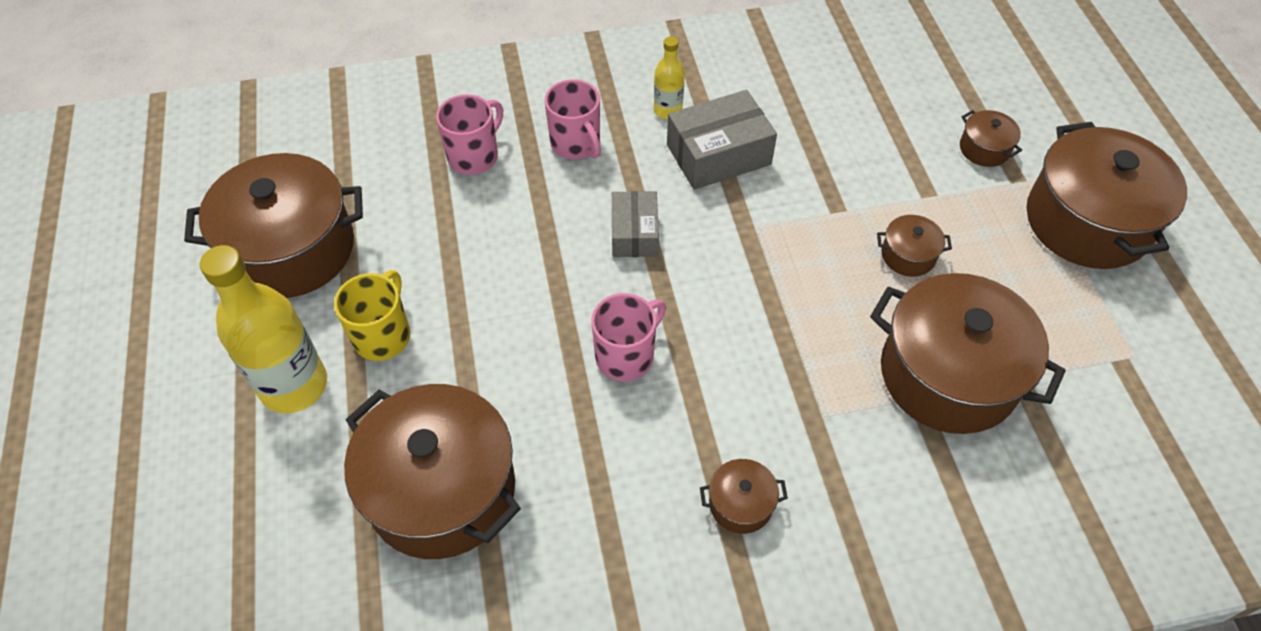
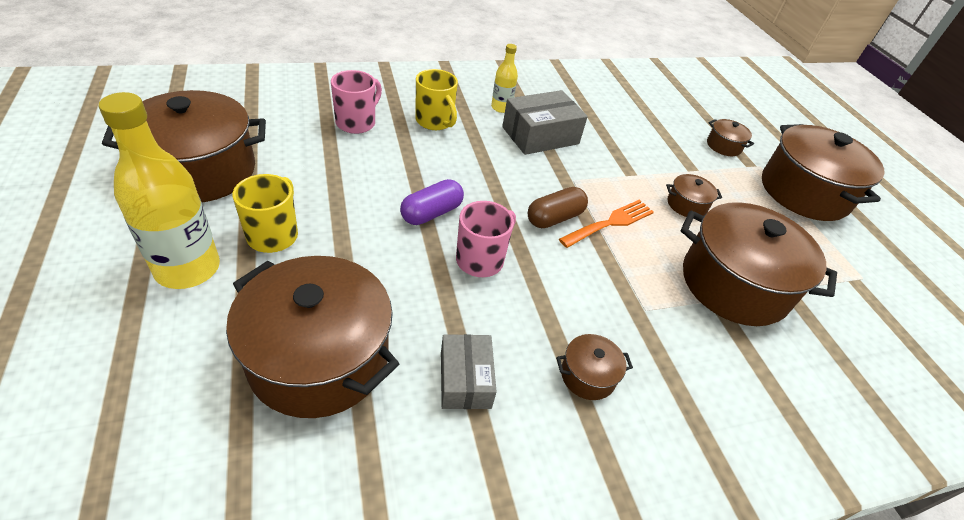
camera: 10 degrees left, 10 degrees down
pink mug [545,79,601,159] -> yellow mug [416,69,458,130]
grey box [612,191,659,257] -> grey box moved to [441,334,497,409]
none -> purple capsule [400,179,464,225]
none -> brown capsule [527,187,588,228]
none -> orange fork [559,200,654,248]

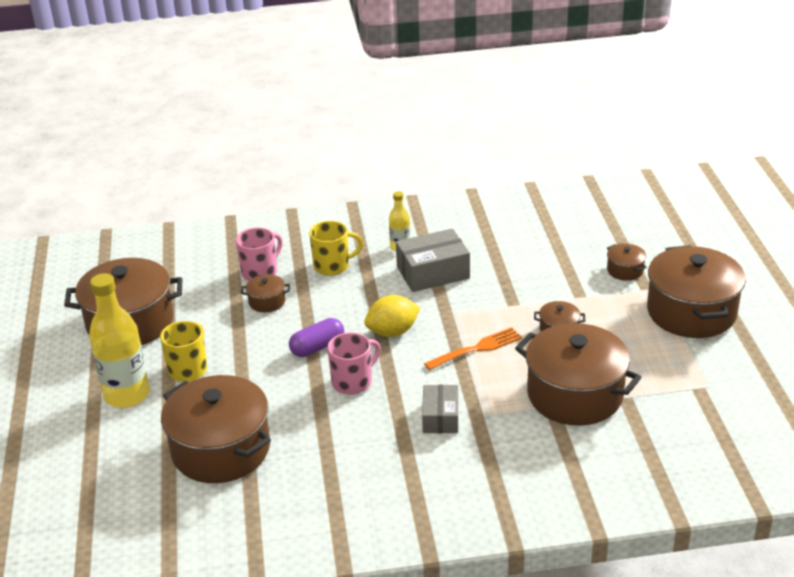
camera: 15 degrees right, 10 degrees down
yellow mug [416,69,458,130] -> yellow mug turned 75 degrees counterclockwise [309,221,363,276]
grey box [441,334,497,409] -> grey box moved to [422,385,458,433]
brown capsule [527,187,588,228] -> none
brown pot [556,334,633,400] -> brown pot moved to [241,274,290,313]
none -> yellow lemon [364,295,420,337]

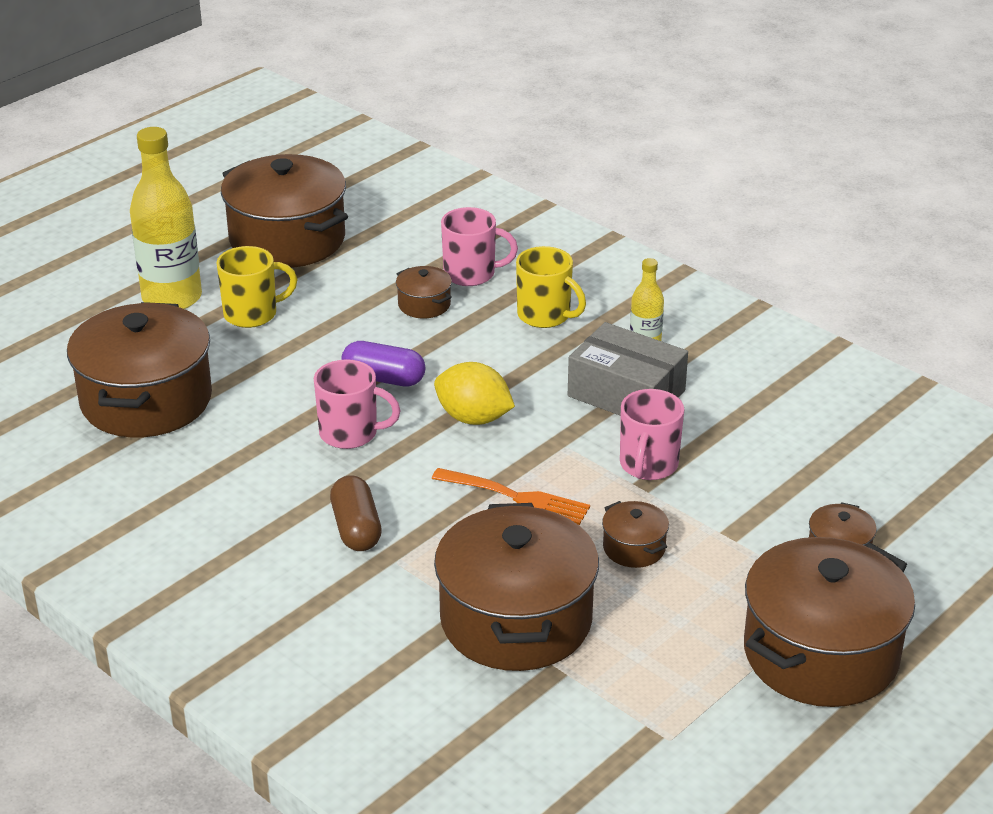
camera: 50 degrees right, 0 degrees up
grey box [422,385,458,433] -> brown capsule [330,475,382,551]
none -> pink mug [620,389,684,480]

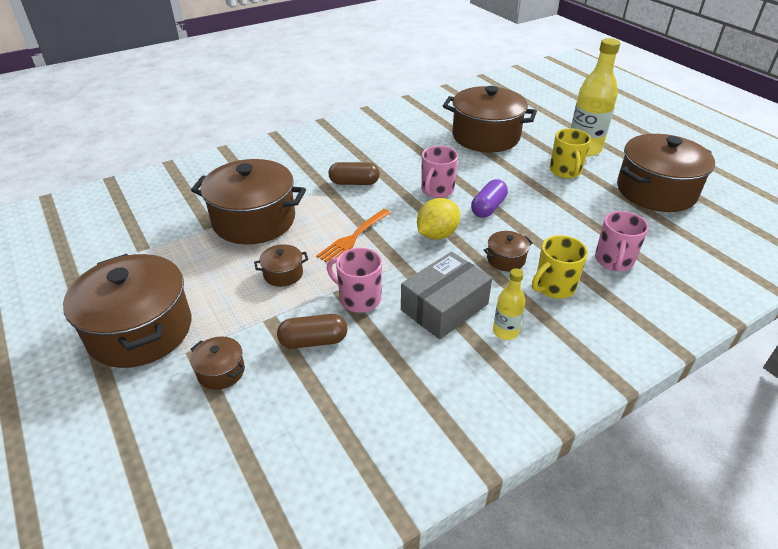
camera: 105 degrees right, 5 degrees up
brown pot [396,266,452,318] -> brown pot moved to [483,231,533,271]
none -> brown capsule [277,314,347,349]

